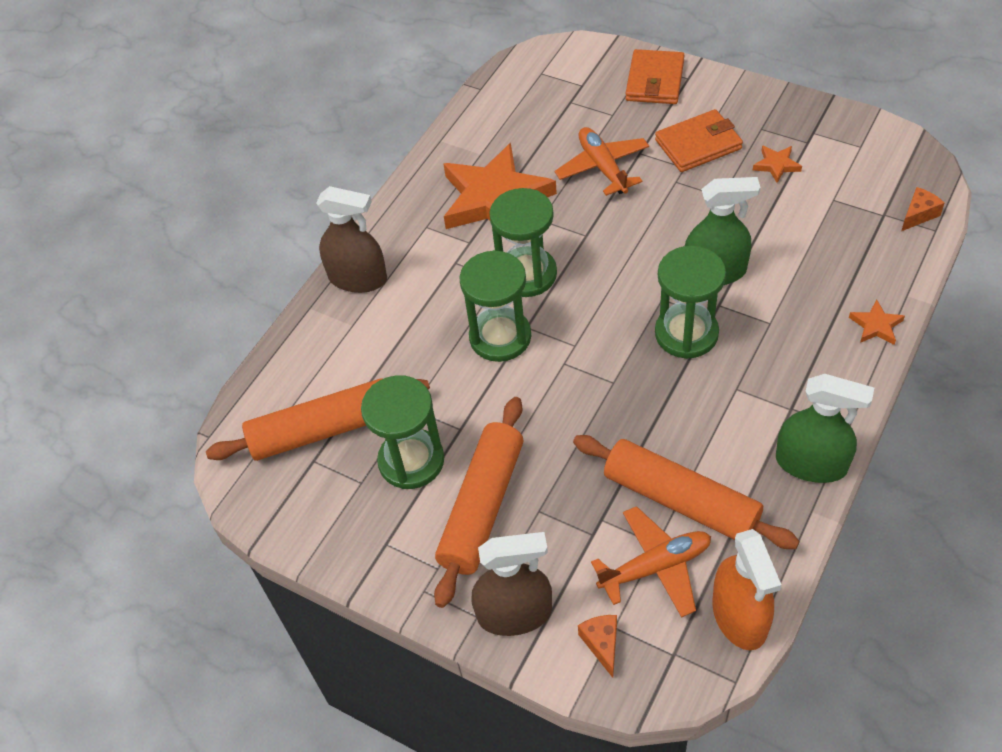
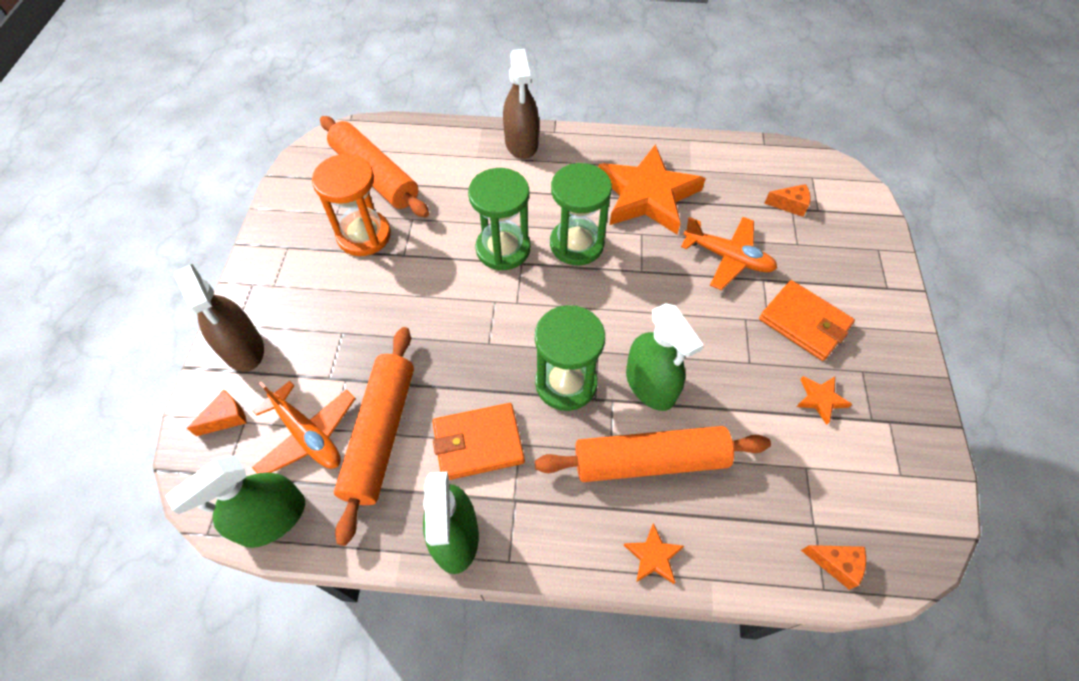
camera: 60 degrees right, 5 degrees up
green hourglass [361,375,444,489] -> orange hourglass [312,154,391,256]
orange rolling pin [434,397,523,608] -> orange rolling pin moved to [535,426,771,482]
orange plane [555,127,649,196] -> orange plane turned 75 degrees clockwise [681,217,777,290]
orange wallet [625,49,685,104] -> orange wallet moved to [433,403,525,480]
orange spray bottle [713,529,781,650] -> green spray bottle [165,456,305,548]
none -> orange cheese [764,184,811,217]

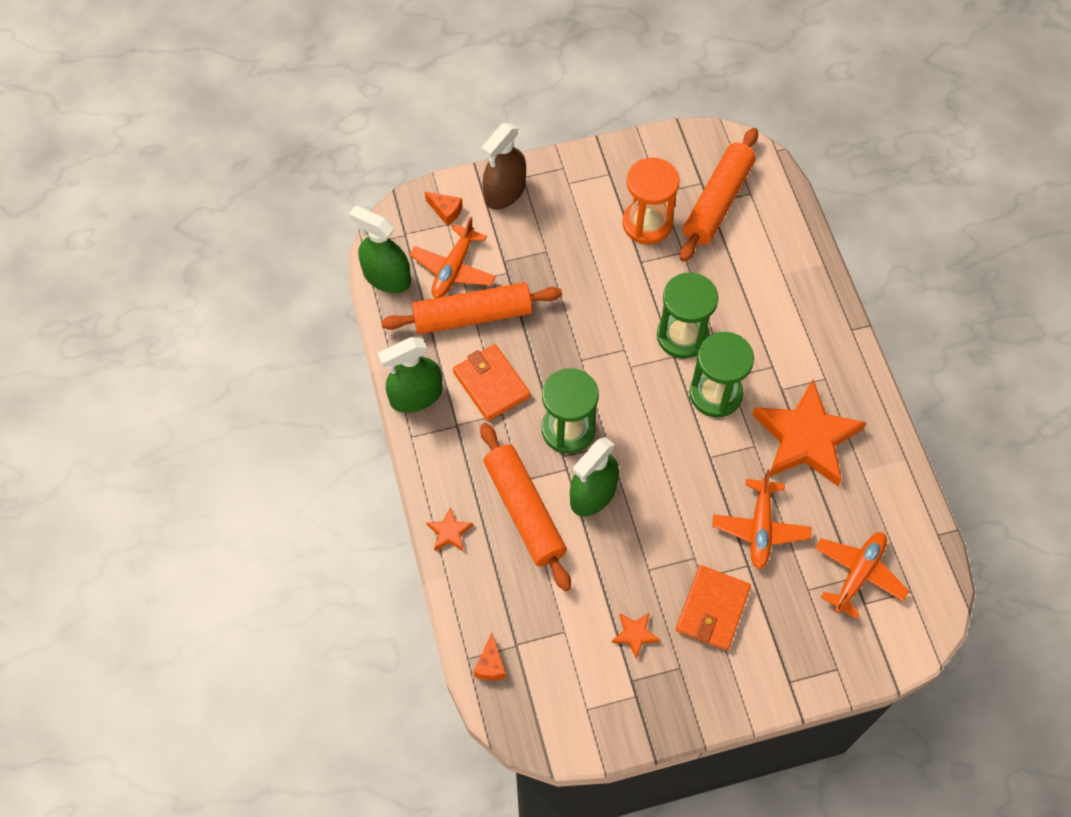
camera: 70 degrees right, 5 degrees up
brown spray bottle [503,49,539,159] -> none
orange cheese [764,184,811,217] -> orange plane [815,532,909,619]

